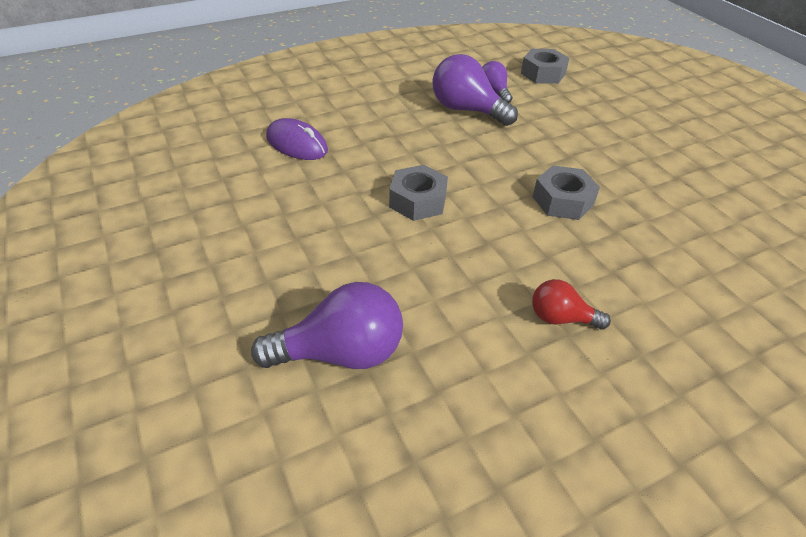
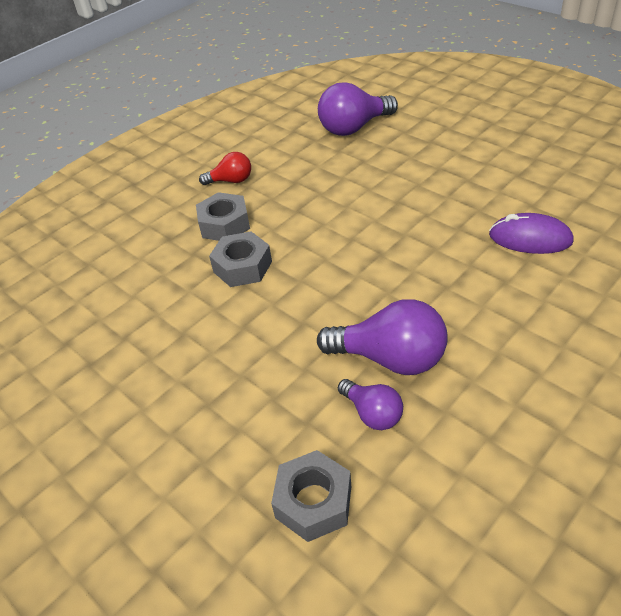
camera: 165 degrees right, 0 degrees up
grey nut [389,165,448,221] -> grey nut moved to [196,192,250,241]

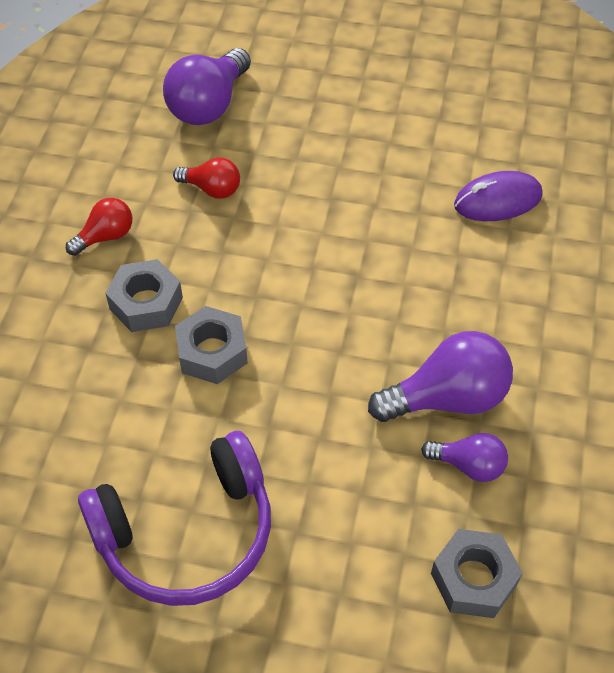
camera: 35 degrees left, 10 degrees up
none -> purple headphones [78,431,271,606]
none -> red light bulb [173,157,240,199]

